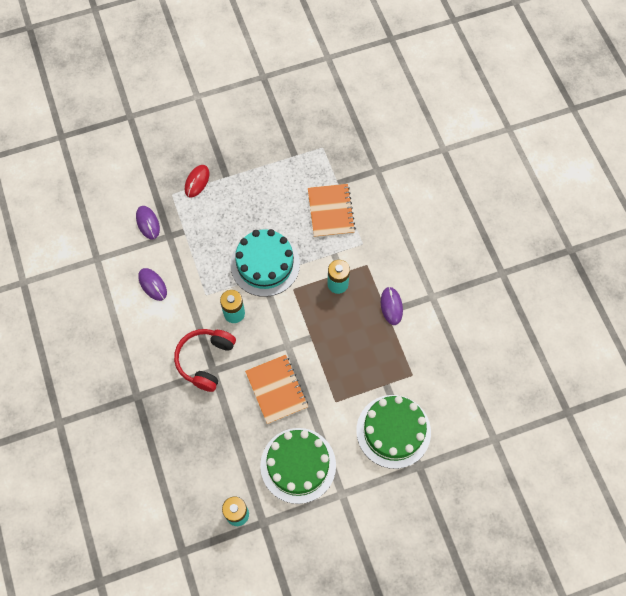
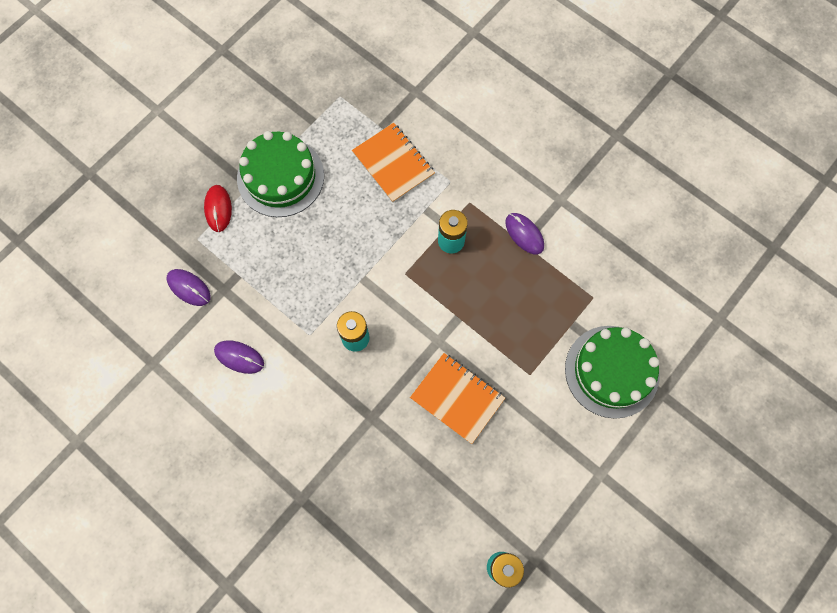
camera: 30 degrees left, 5 degrees up
red headphones [174,329,236,392] -> none
turquoise cake [230,229,300,297] -> none
green cake [260,428,336,504] -> green cake moved to [237,131,324,217]

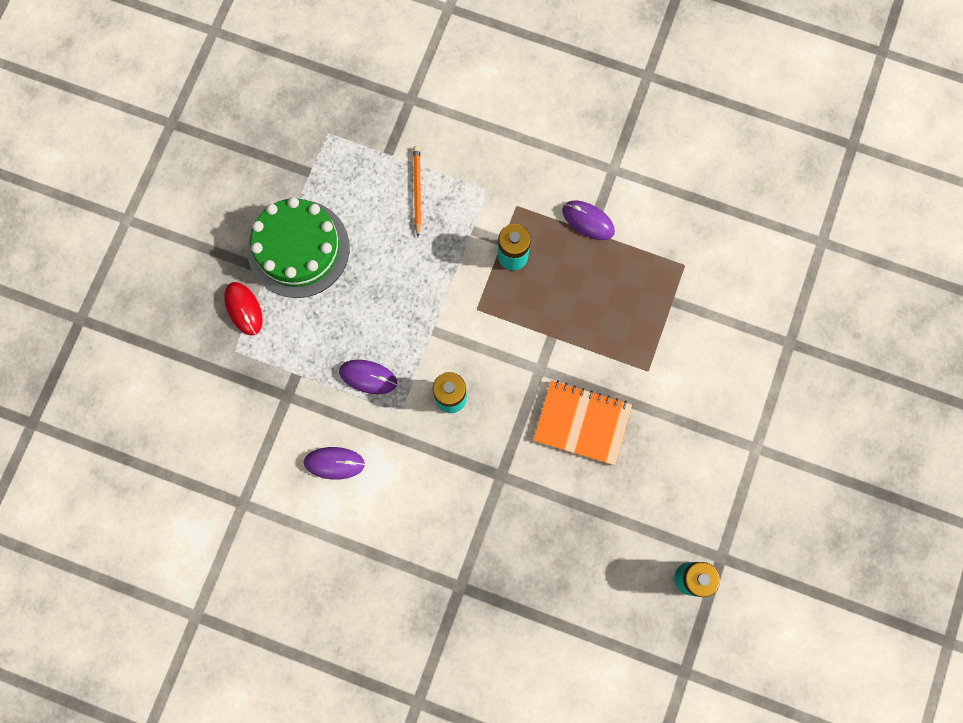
camera: 20 degrees left, 5 degrees up
purple mouse [167,269,211,306] -> purple mouse moved to [339,360,397,394]
orange notebook [352,123,435,203] -> orange pencil [413,146,421,237]
green cake [565,326,660,419] -> none

